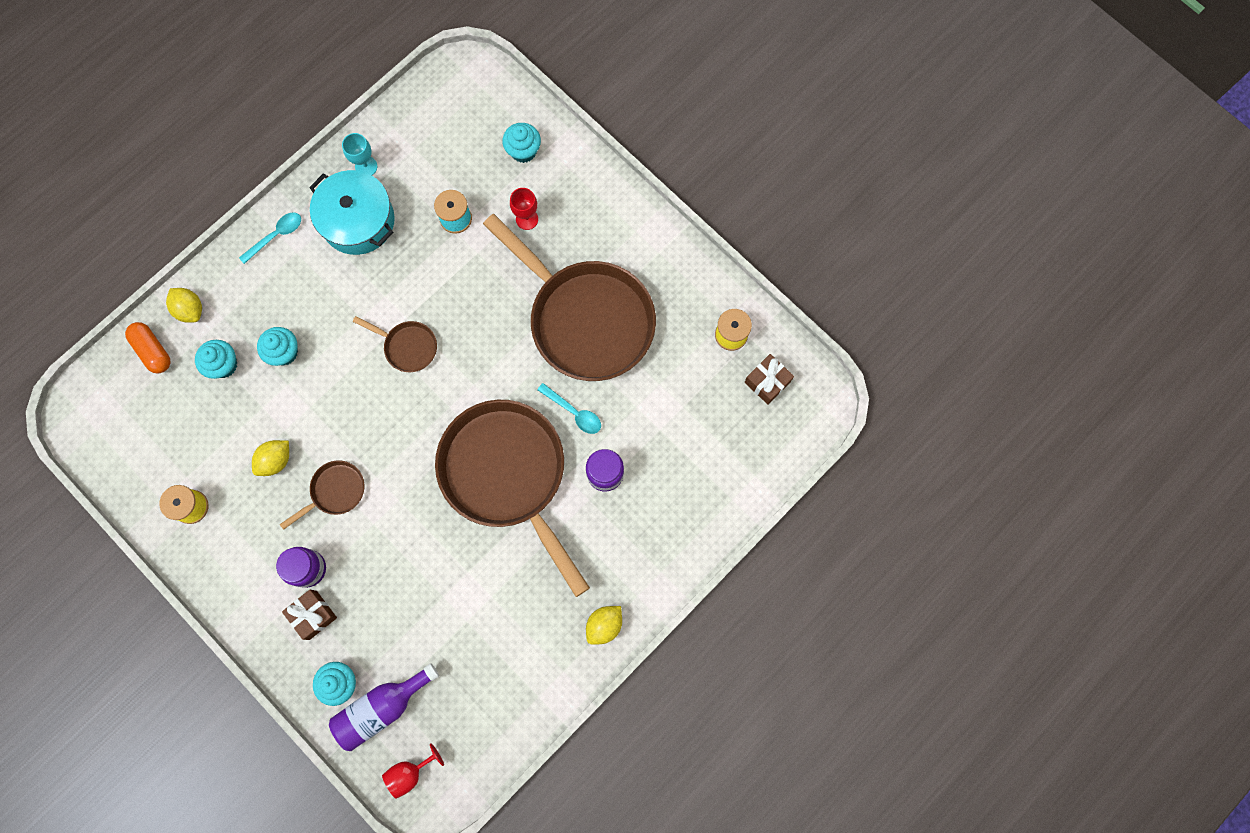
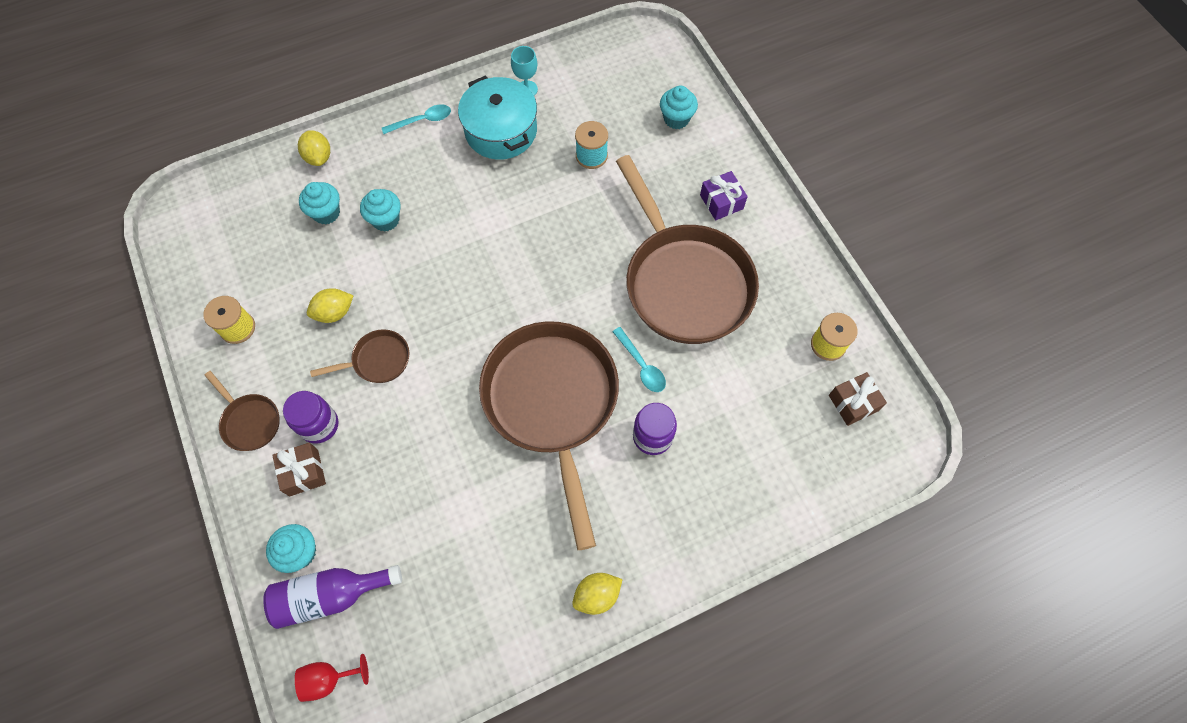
camera: 20 degrees right, 10 degrees down
orange capsule [125,322,170,373] -> none
brown pan [353,316,437,372] -> brown pan moved to [204,371,280,451]
red goblet [510,188,538,230] -> none
none -> purple gift [700,171,748,220]

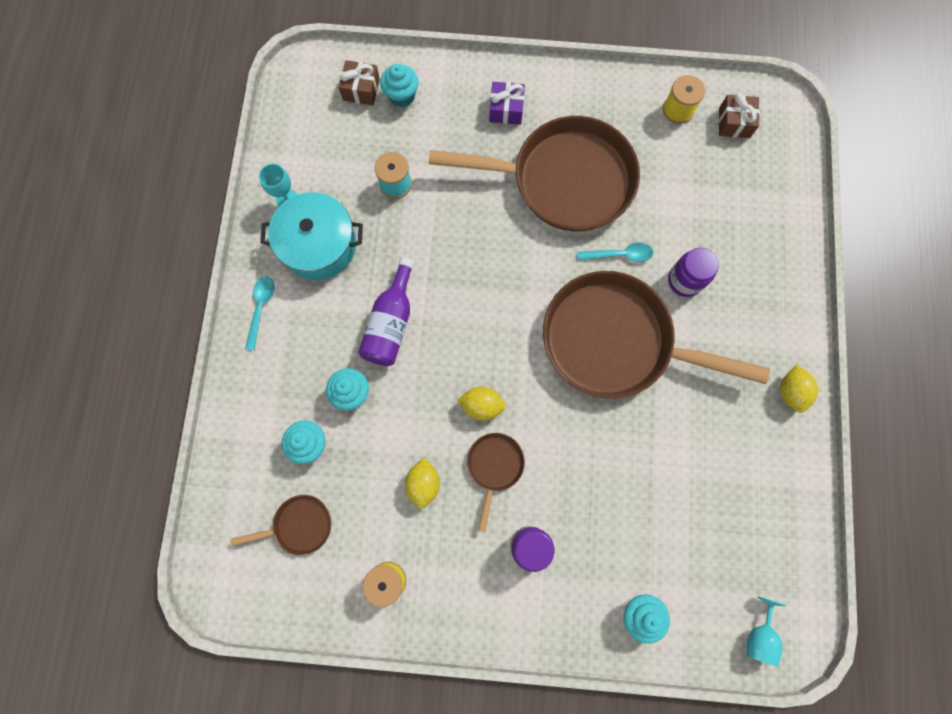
camera: 60 degrees left, 10 degrees up
brown pan [204,371,280,451] -> brown pan moved to [230,495,332,555]
purple bottle [263,565,402,629] -> purple bottle moved to [358,257,415,366]
brown gift [272,443,326,496] -> brown gift moved to [338,60,380,105]
red goblet [295,654,369,702] -> turquoise goblet [747,597,786,666]
yellow lemon [298,130,330,166] -> yellow lemon moved to [457,387,506,421]

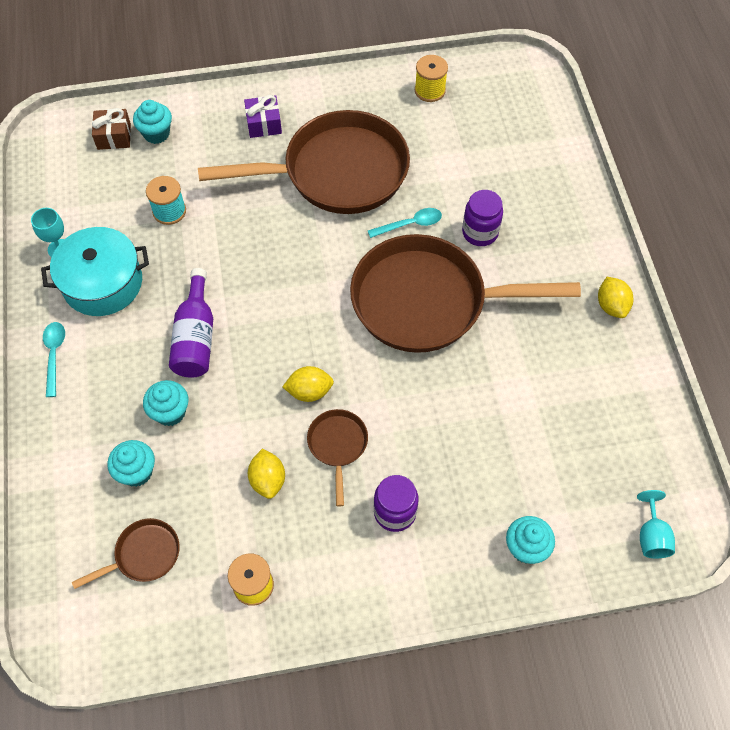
camera: 15 degrees left, 15 degrees down
brown gift [719,92,760,138] -> none

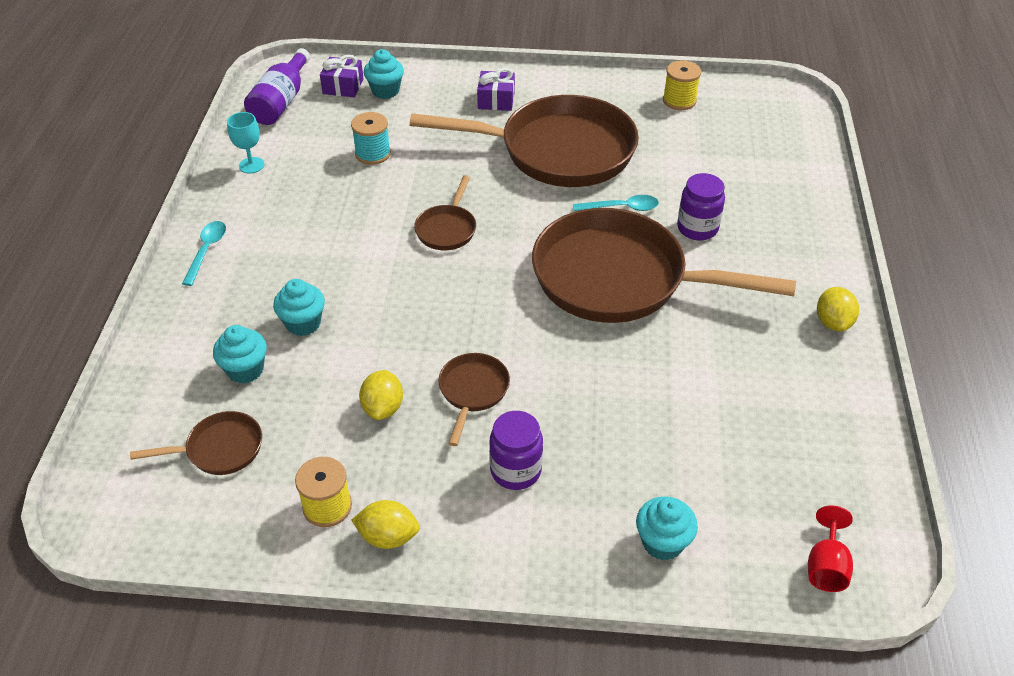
camera: 15 degrees right, 15 degrees down
turquoise pot [41,227,149,316] -> none
brown gift [92,108,131,150] -> purple gift [320,55,364,97]
purple bottle [169,268,213,378] -> purple bottle moved to [244,48,310,125]
yellow lemon [283,366,334,402] -> yellow lemon moved to [351,500,420,549]
turquoise goblet [637,490,675,558] -> red goblet [808,505,853,592]
none -> brown pan [414,175,476,250]

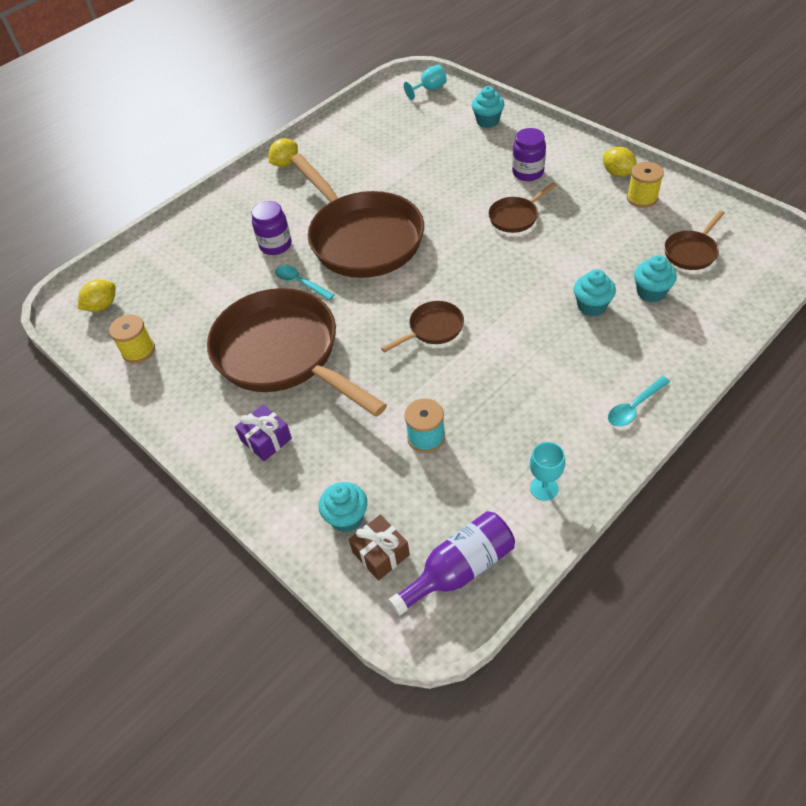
camera: 135 degrees left, 5 degrees up
brown pan [130,411,262,475] -> brown pan turned 75 degrees counterclockwise [664,210,725,270]
purple gift [320,55,364,97] -> brown gift [349,514,410,581]
yellow lemon [359,370,403,420] -> yellow lemon moved to [78,279,116,312]
red goblet [808,505,853,592] -> turquoise goblet [404,65,447,100]

